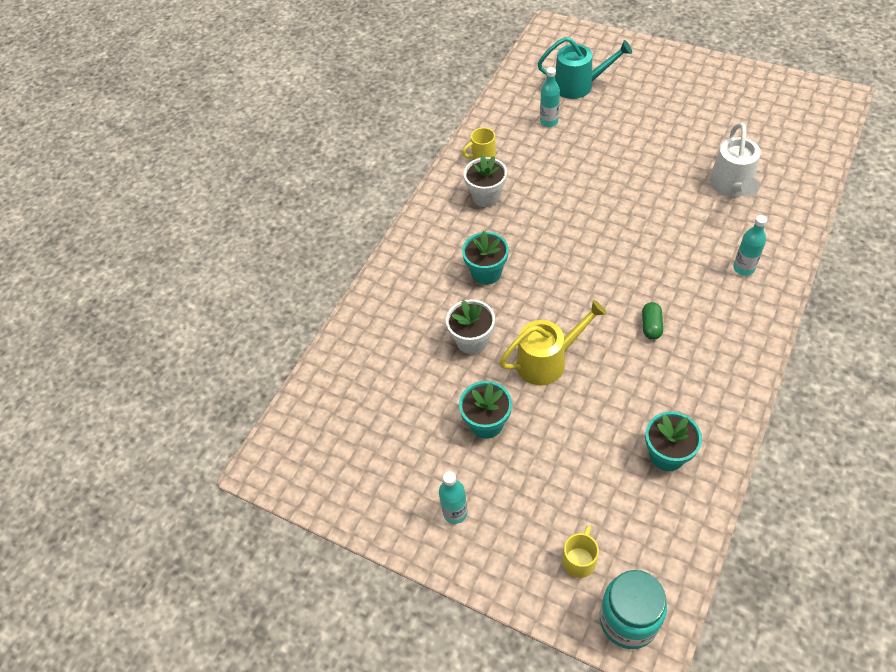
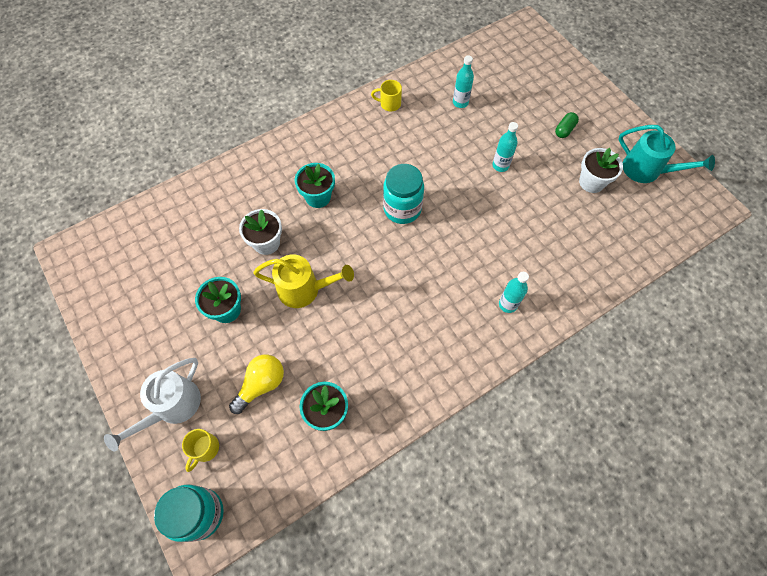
camera: 25 degrees right, 10 degrees up
turquoise bottle [439,471,468,524] -> turquoise bottle moved to [492,122,518,172]
white flower pot [464,155,507,207] -> white flower pot moved to [579,148,623,193]
turquoise watering can [538,37,632,99] -> turquoise watering can moved to [618,125,715,183]
yellow mug [563,526,599,578] -> yellow mug turned 150 degrees clockwise [182,429,219,472]
green capsule [642,302,663,340] -> green capsule moved to [555,112,579,138]
white watering can [709,123,761,197] -> white watering can moved to [104,358,201,451]
none -> yellow light bulb [229,355,284,414]
none -> turquoise jar [383,164,424,224]

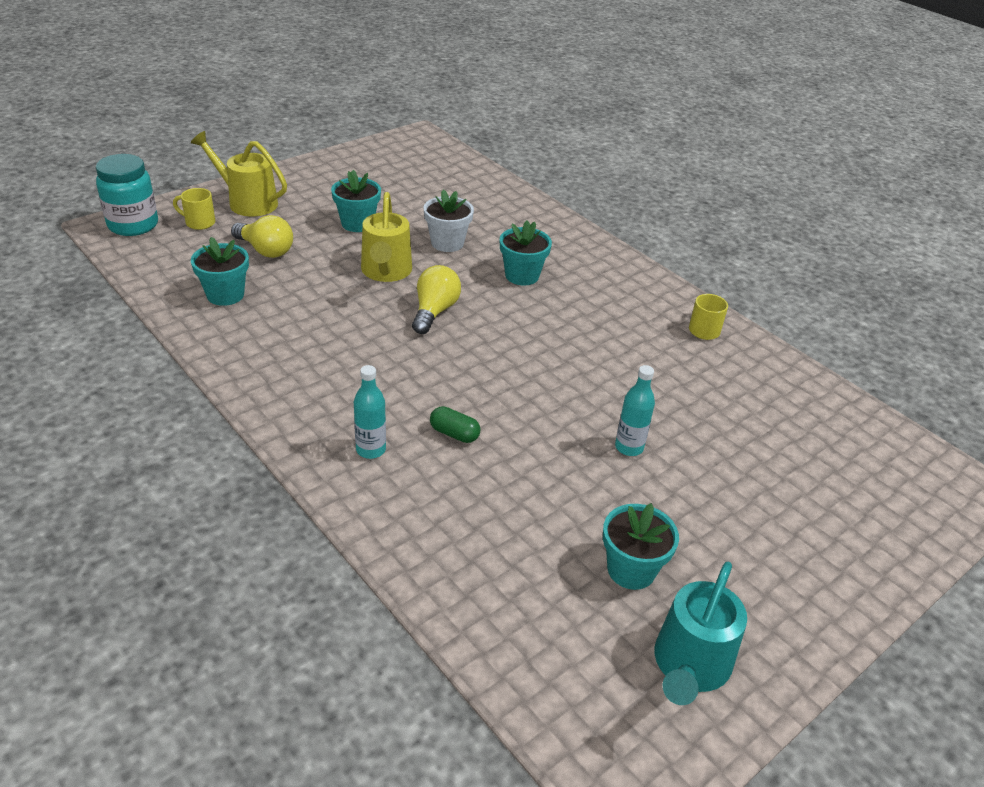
camera: 80 degrees right, 25 degrees down
white watering can [104,358,201,451] -> yellow watering can [191,131,287,217]
turquoise jar [383,164,424,224] -> none
turquoise bottle [453,55,474,108] -> none
green capsule [555,112,579,138] -> green capsule moved to [430,406,480,443]
white flower pot [579,148,623,193] -> turquoise flower pot [603,503,679,590]
none -> yellow light bulb [412,265,461,334]

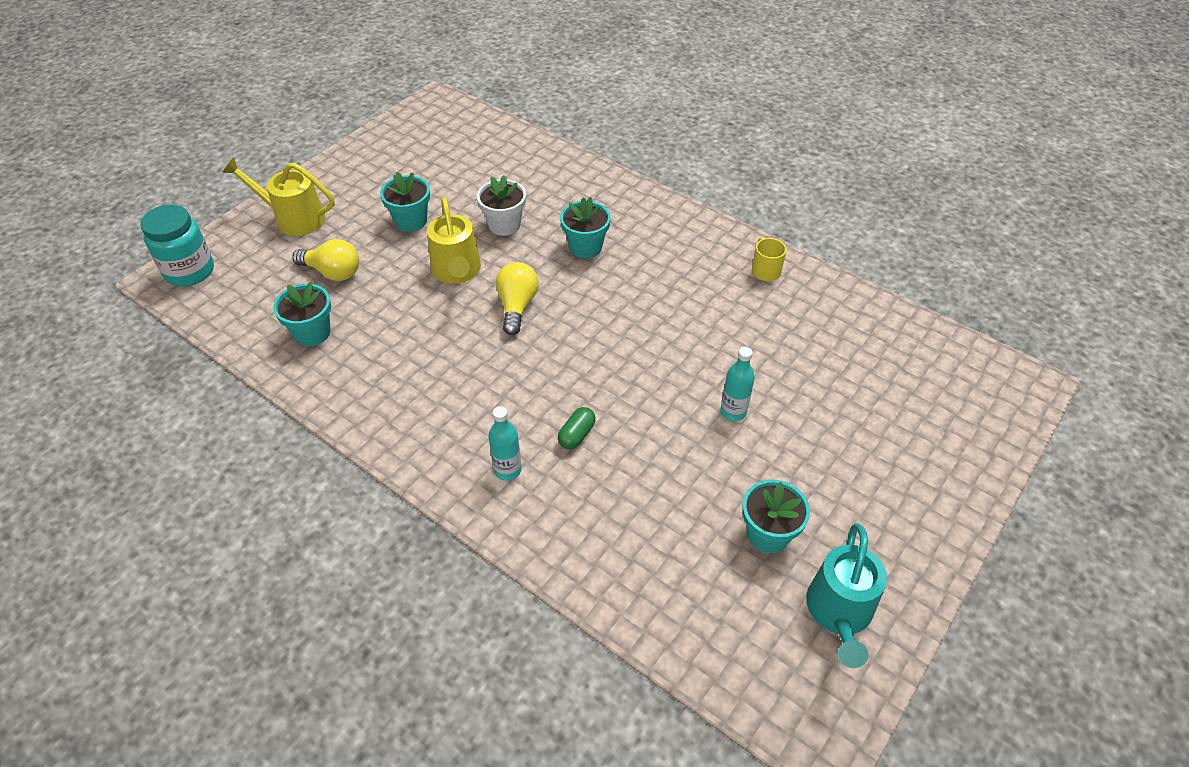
camera: 10 degrees left, 10 degrees up
yellow mug [173,188,215,230] -> none
green capsule [430,406,480,443] -> green capsule turned 75 degrees counterclockwise [558,407,596,449]

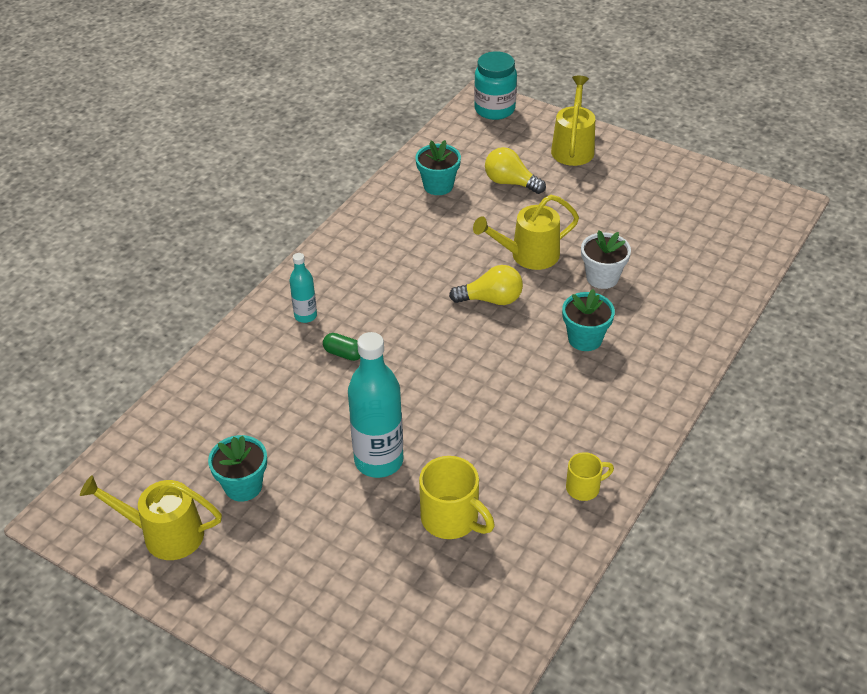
camera: 85 degrees right, 5 degrees down
yellow light bulb [292,239,359,281] -> yellow light bulb turned 105 degrees clockwise [485,147,546,194]
turquoise flower pot [380,172,430,232] -> none
turquoise bottle [721,347,755,421] -> turquoise bottle [348,332,403,478], size x1.92
turquoise watering can [806,523,887,668] -> yellow watering can [80,475,222,560]
none -> yellow mug [419,456,495,539]

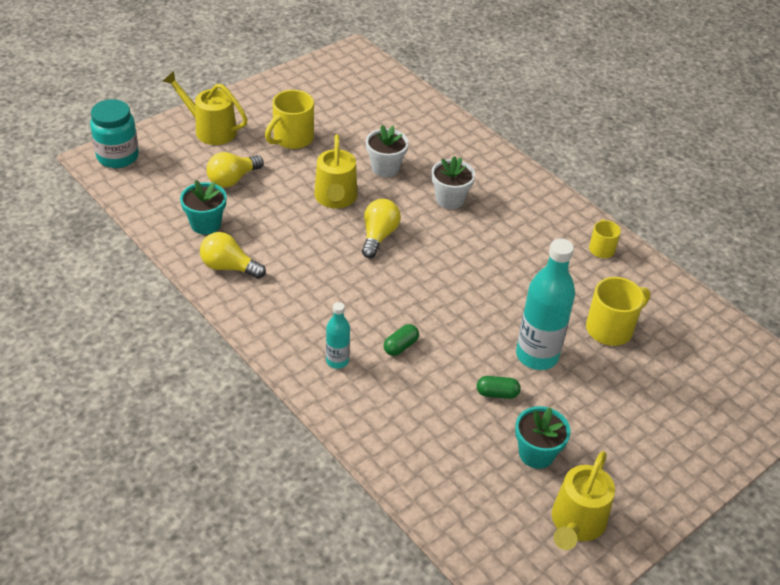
camera: 75 degrees left, 0 degrees up
turquoise flower pot [562,289,615,351] -> white flower pot [431,156,475,209]
none -> yellow light bulb [200,232,266,279]
none -> yellow mug [265,90,314,149]
none -> green capsule [477,376,521,399]

